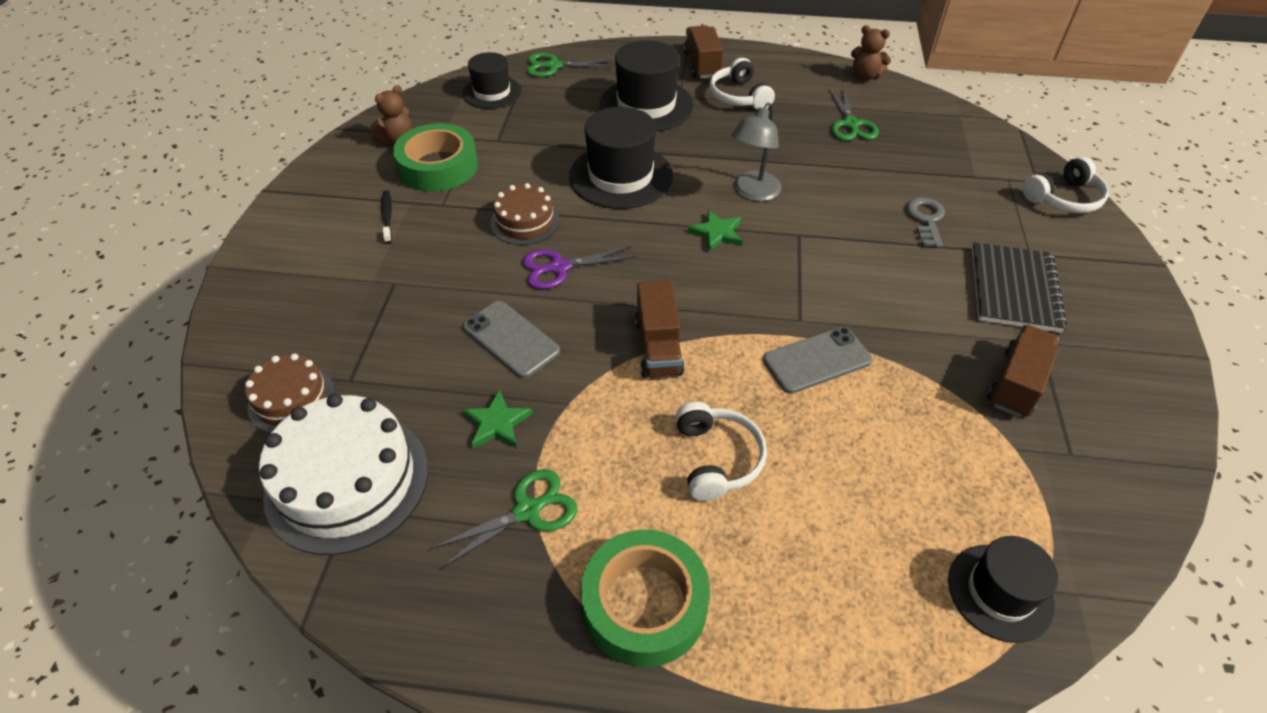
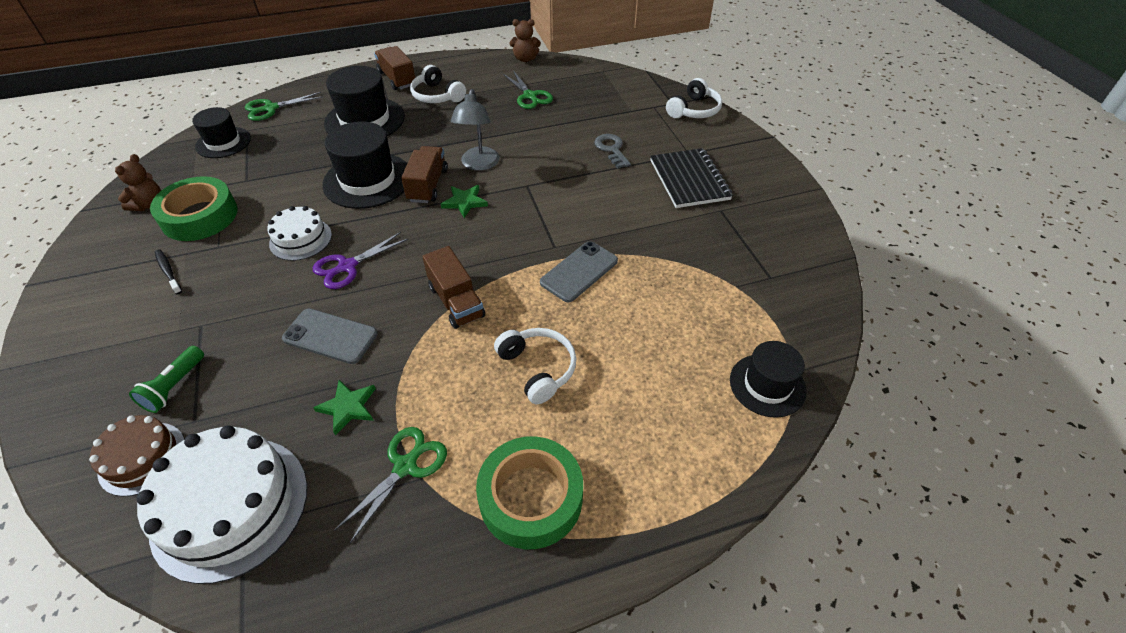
camera: 25 degrees left, 0 degrees up
brown cake [491,183,559,245] -> white cake [268,206,332,261]
brown truck [987,324,1059,418] -> brown truck moved to [401,146,448,203]
none -> green flashlight [129,346,204,413]

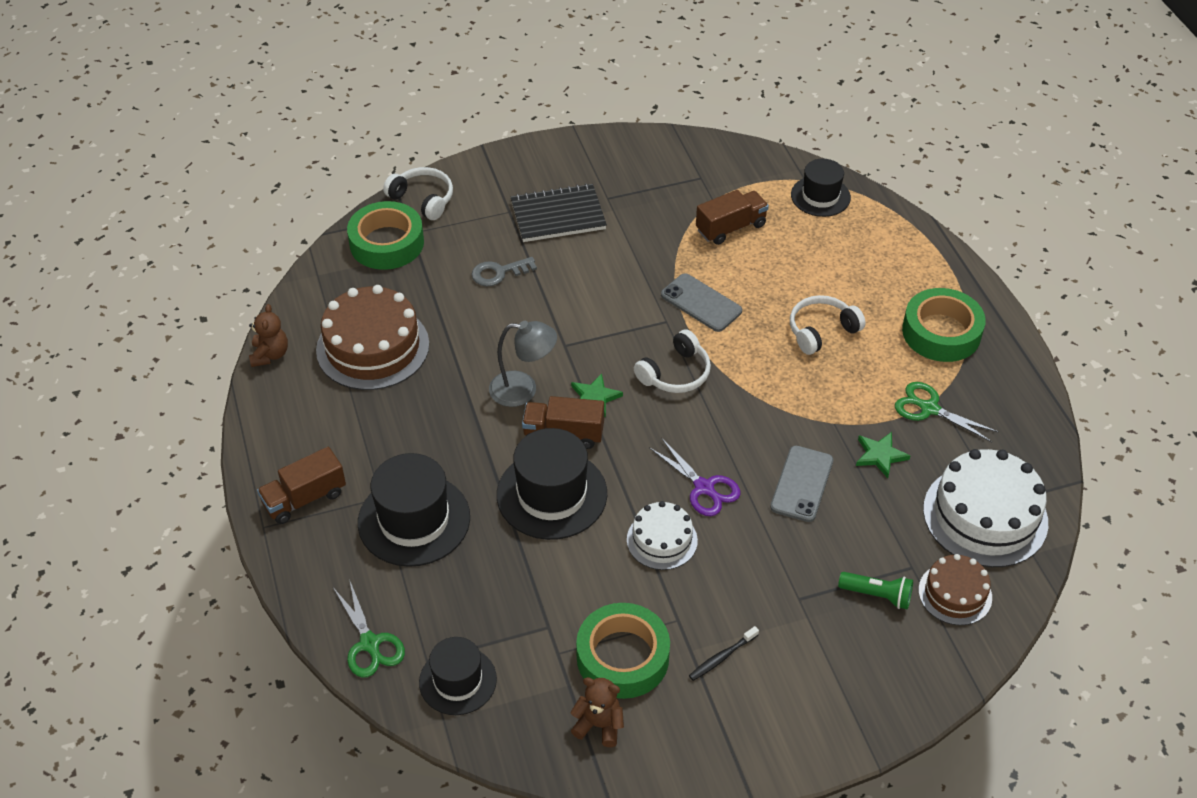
camera: 90 degrees left, 0 degrees up
white headphones [410,65,466,103] -> white headphones moved to [634,329,711,393]
brown truck [422,246,485,329] -> brown truck moved to [696,190,769,245]
green scissors [503,70,553,109] -> brown cake [316,285,429,390]
none -> green tape [347,201,424,270]

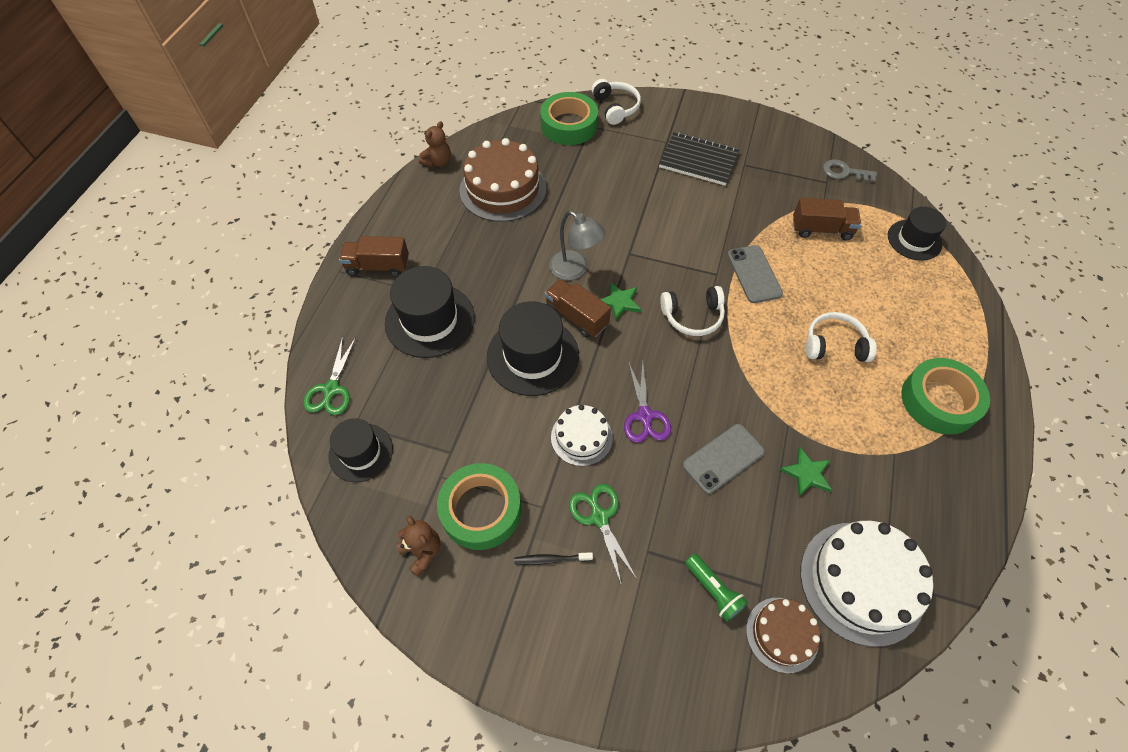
camera: 35 degrees right, 10 degrees up
grey key [471,257,537,286] -> grey key moved to [823,159,877,182]
green scissors [895,382,999,442] -> green scissors moved to [569,484,637,586]

